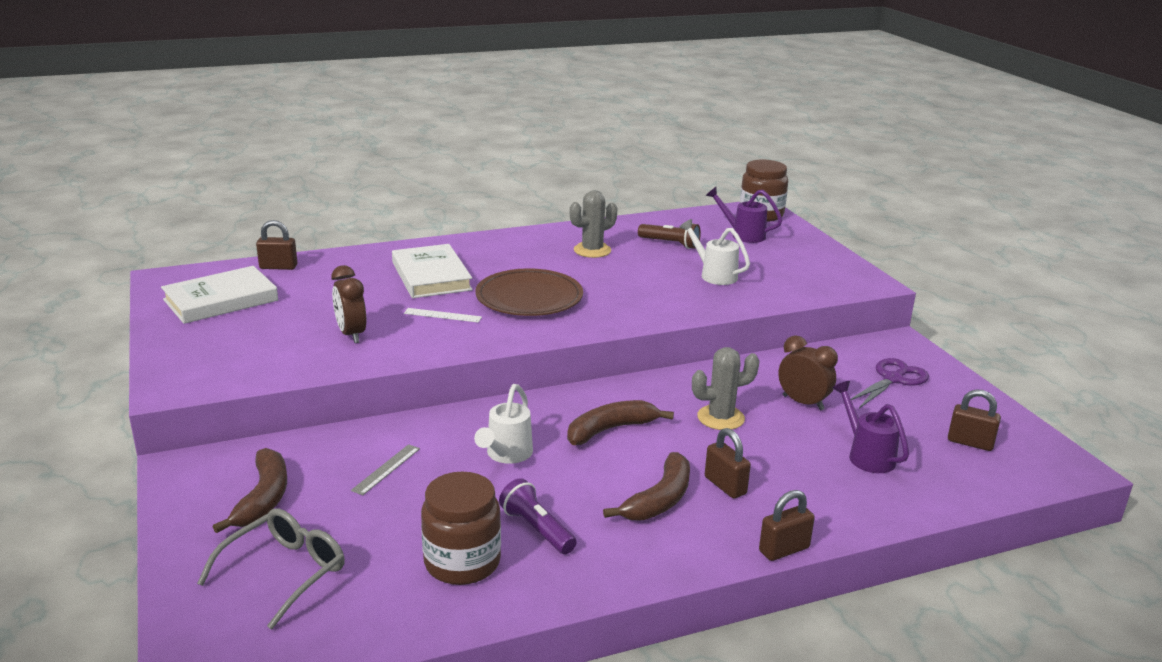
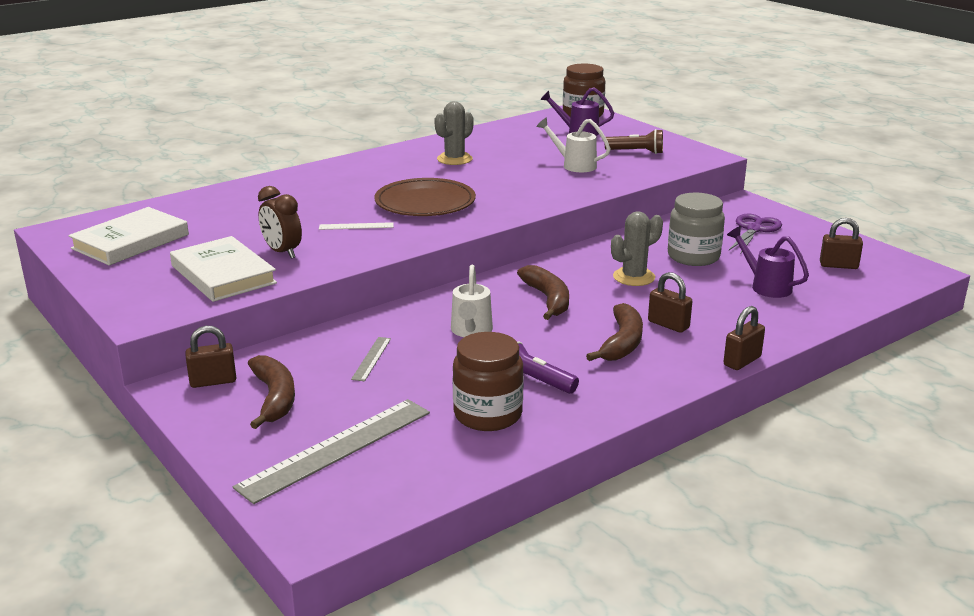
camera: 15 degrees left, 0 degrees up
grey glasses [197,509,345,630] -> grey ruler [233,399,430,504]
brown padlock [256,220,298,270] -> brown padlock moved to [185,326,236,388]
white book [392,244,473,298] -> white book moved to [170,236,277,302]
brown banana [567,400,674,445] -> brown banana turned 120 degrees clockwise [517,265,569,320]
brown flashlight [638,223,701,249] -> brown flashlight moved to [605,129,663,154]
brown clock [778,335,838,411] -> grey jar [668,192,725,266]

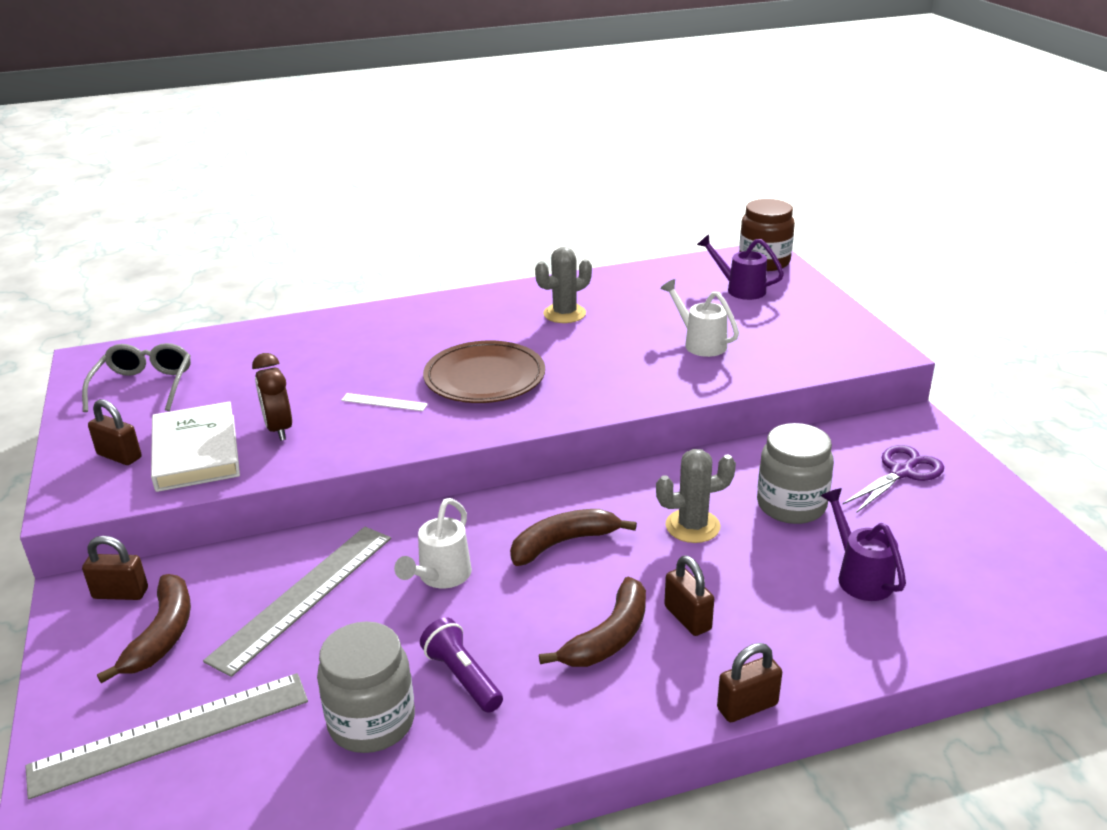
camera: 20 degrees right, 5 degrees up
white book [68,207,189,265] -> grey glasses [82,343,191,412]
grey ruler [351,337,391,381] -> grey ruler [203,527,391,677], size x2.21
brown jar [453,332,524,431] -> grey jar [317,621,415,753]
brown banana [517,265,569,320] -> brown banana turned 120 degrees counterclockwise [510,509,637,566]
brown flashlight [605,129,663,154] -> none
brown padlock [820,218,863,269] -> brown padlock moved to [88,399,142,465]

